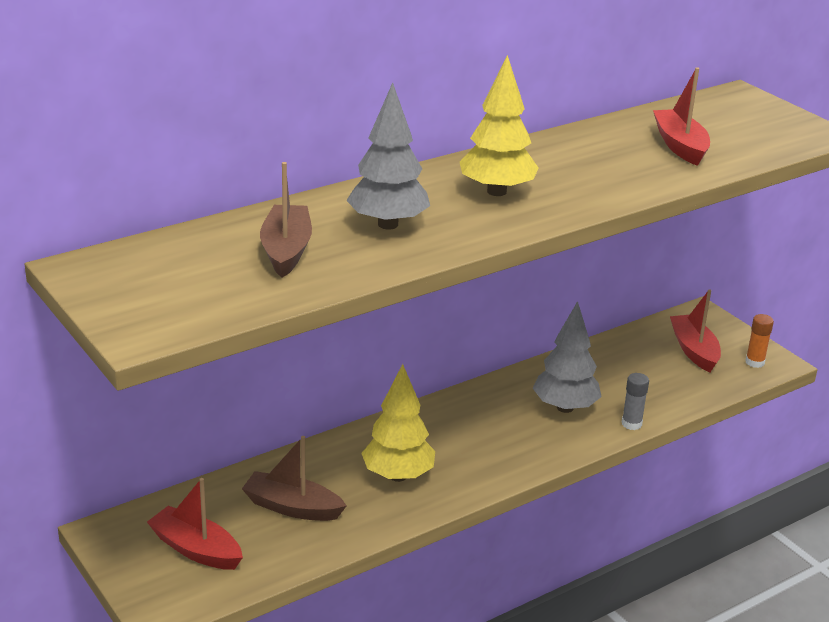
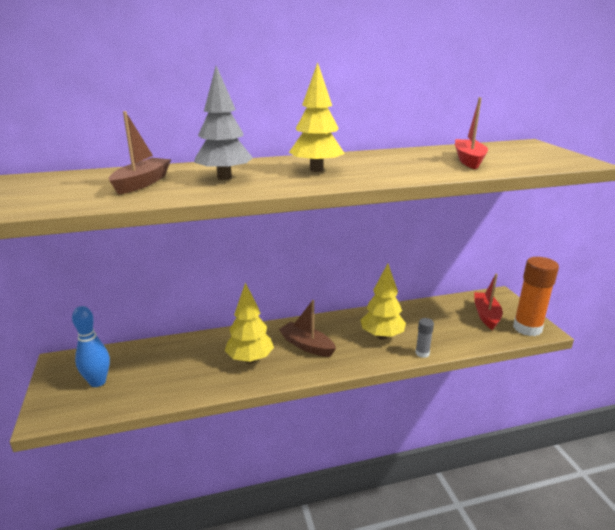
camera: 20 degrees right, 5 degrees down
red boat [147,478,243,570] -> blue bowling pin [72,306,110,387]
brown boat [242,436,347,521] -> brown boat moved to [279,300,336,357]
grey tree [533,301,602,413] -> yellow tree [361,264,406,340]
orange glue stick [745,314,774,368] -> orange glue stick [513,257,559,336], size x2.10

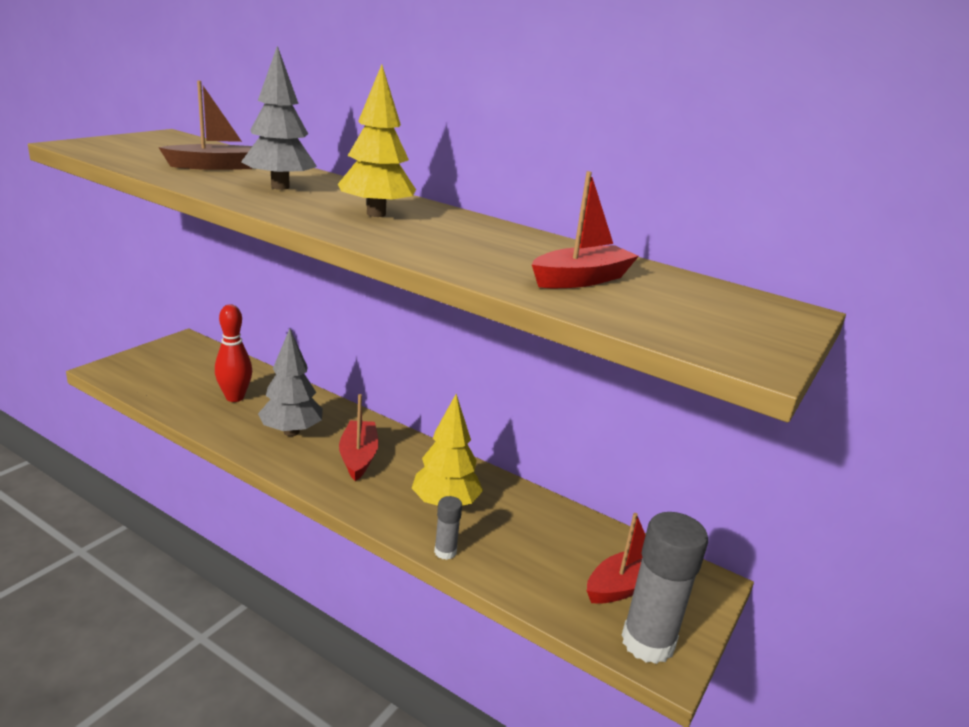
camera: 45 degrees right, 0 degrees up
blue bowling pin [72,306,110,387] -> none
yellow tree [225,282,274,363] -> grey tree [258,329,323,436]
brown boat [279,300,336,357] -> red boat [339,394,379,481]
orange glue stick [513,257,559,336] -> grey glue stick [622,512,708,664]
none -> red bowling pin [215,304,252,402]

